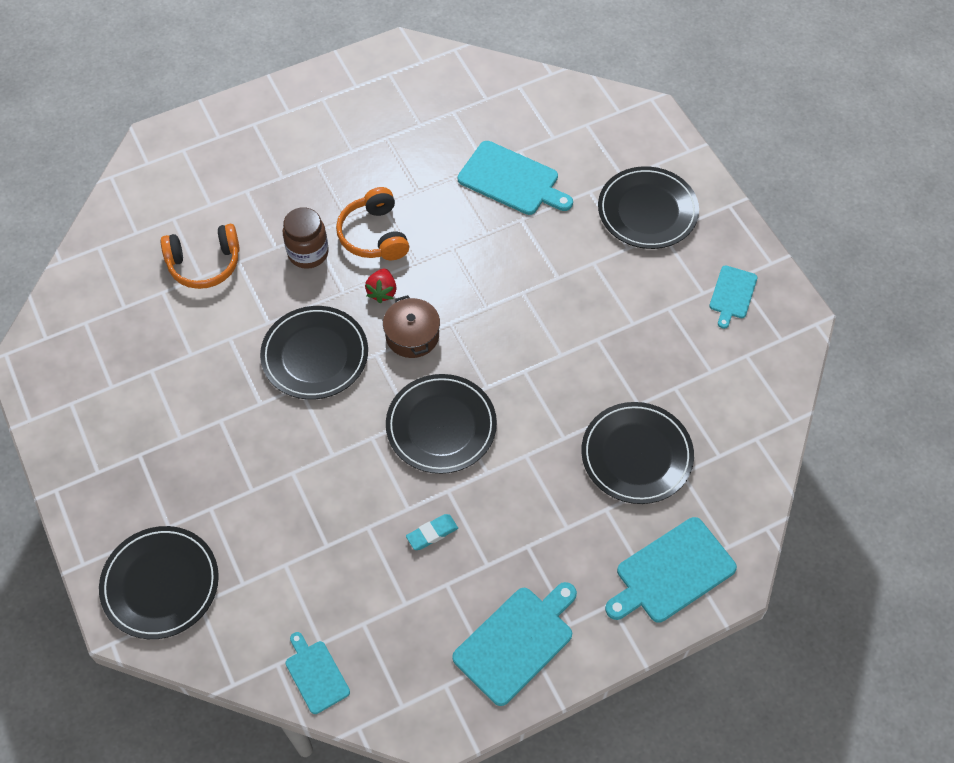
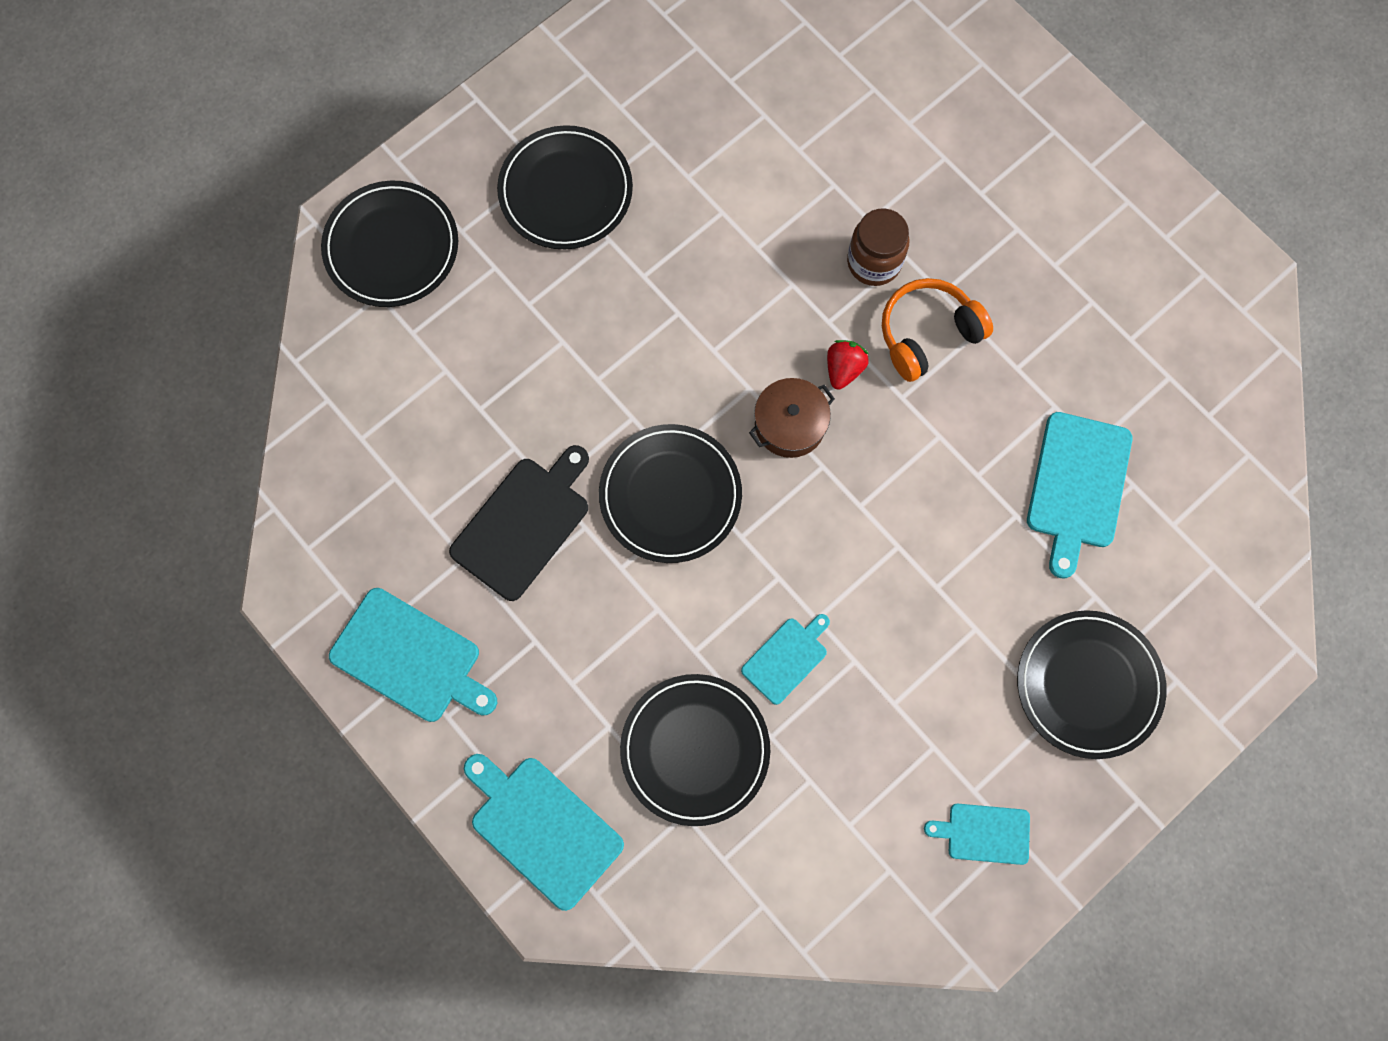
camera: 75 degrees right, 15 degrees up
orange headphones [161,224,240,289] -> none
black plate [260,306,368,400] -> black plate moved to [497,125,633,249]
turquoise cutting board [285,632,350,714] -> turquoise cutting board moved to [741,614,830,705]
red strawberry [365,269,397,303] -> red strawberry turned 120 degrees clockwise [827,340,869,390]
turquoise eraser [406,514,458,550] -> black cutting board [449,445,589,601]

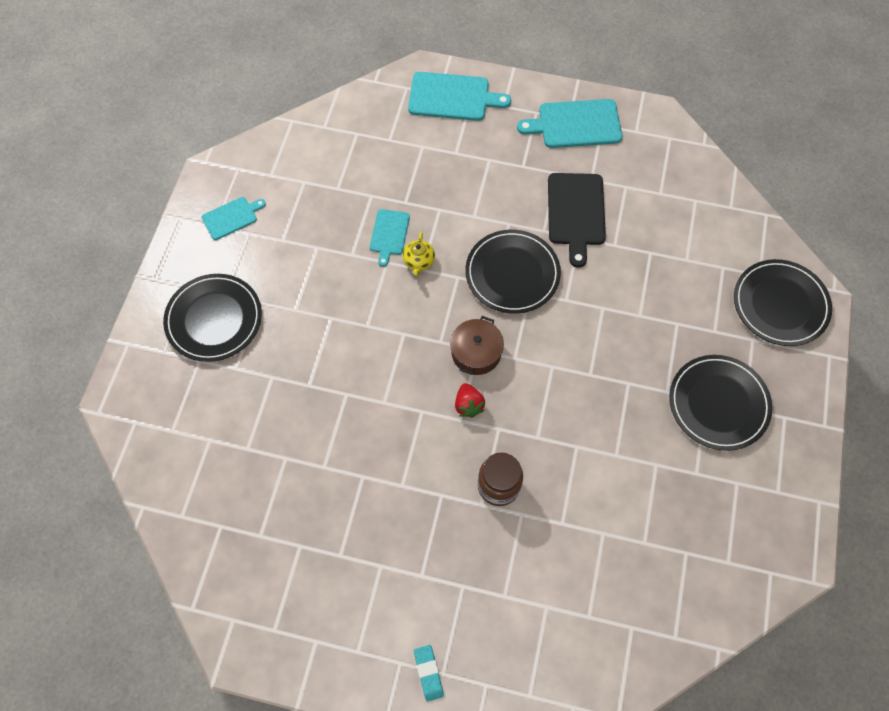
camera: 145 degrees right, 10 degrees down
black plate [620,674,770,826] -> none
orange headphones [882,278,993,382] -> none
turquoise cutting board [1027,412,1133,578] -> none
none -> yellow teapot [403,232,435,277]
none -> turquoise eraser [414,645,444,702]

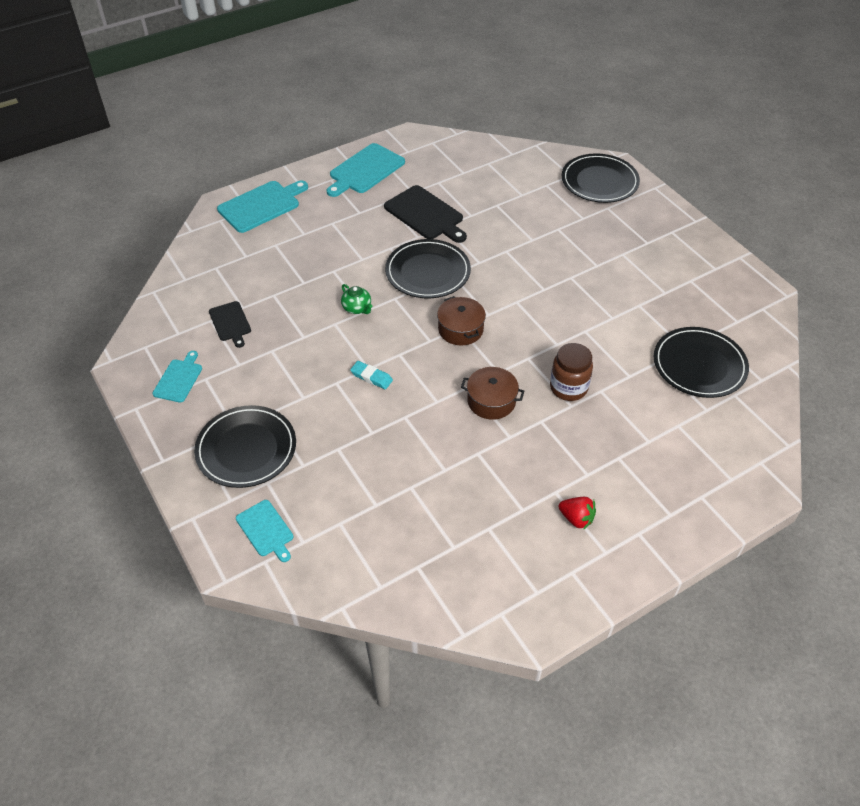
camera: 45 degrees left, 15 degrees down
turquoise cutting board [370,209,410,267] -> turquoise cutting board moved to [236,500,293,562]
yellow teapot [403,232,435,277] -> green teapot [341,284,372,314]
turquoise eraser [414,645,444,702] -> turquoise eraser moved to [350,361,393,389]
red strawberry [455,383,485,418] -> red strawberry moved to [559,497,596,530]
black plate [669,355,773,451] -> black plate moved to [654,327,749,398]
none -> black cutting board [209,301,251,348]
none -> brown pot [461,367,524,420]

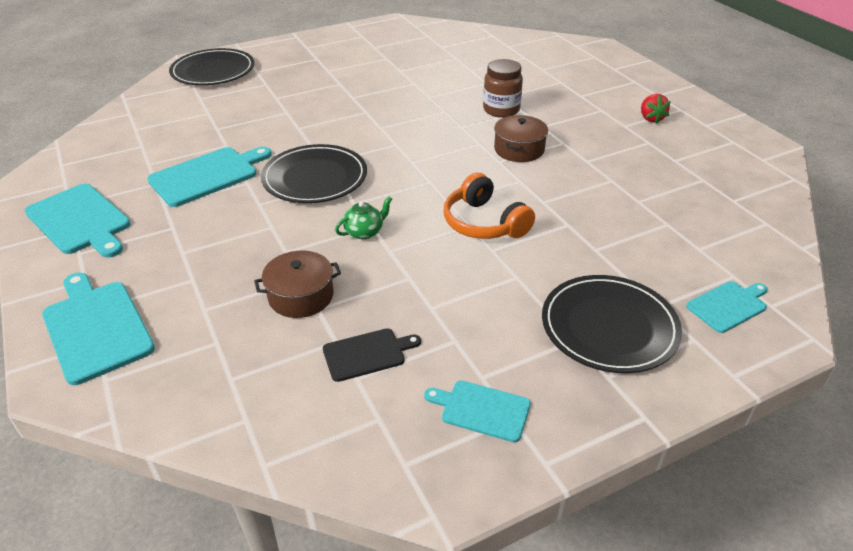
camera: 85 degrees left, 10 degrees down
turquoise eraser [350,361,393,389] -> orange headphones [444,173,535,239]
black cutting board [384,185,467,243] -> turquoise cutting board [147,147,272,207]
brown pot [437,296,486,346] -> brown pot moved to [254,251,341,318]
red strawberry [559,497,596,530] -> red strawberry turned 135 degrees clockwise [641,94,671,124]
black plate [654,327,749,398] -> none

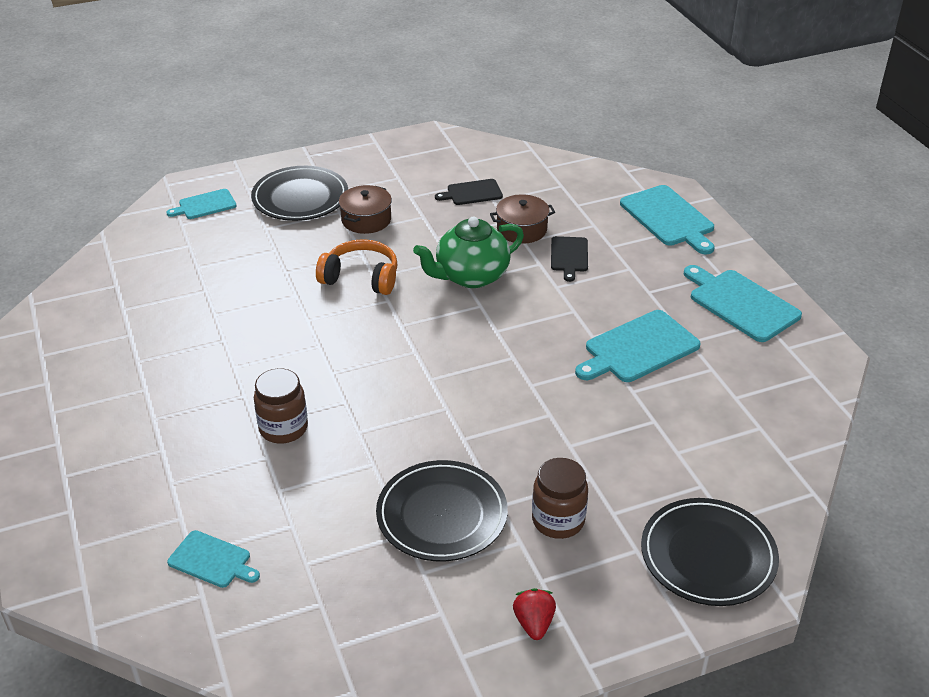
camera: 175 degrees left, 0 degrees up
black plate [261,144,367,203] -> black plate moved to [376,460,508,561]
green teapot [335,196,392,239] -> green teapot [413,217,524,288], size x2.07
turquoise cutting board [424,381,531,442] -> turquoise cutting board moved to [167,530,260,588]
orange headphones [444,173,535,239] -> orange headphones turned 45 degrees counterclockwise [316,239,398,295]
brown pot [494,115,548,162] -> brown pot moved to [339,185,392,234]
red strawberry [641,94,671,124] -> red strawberry moved to [513,588,556,640]
none -> brown jar [532,458,588,539]
none -> black cutting board [551,236,588,282]

